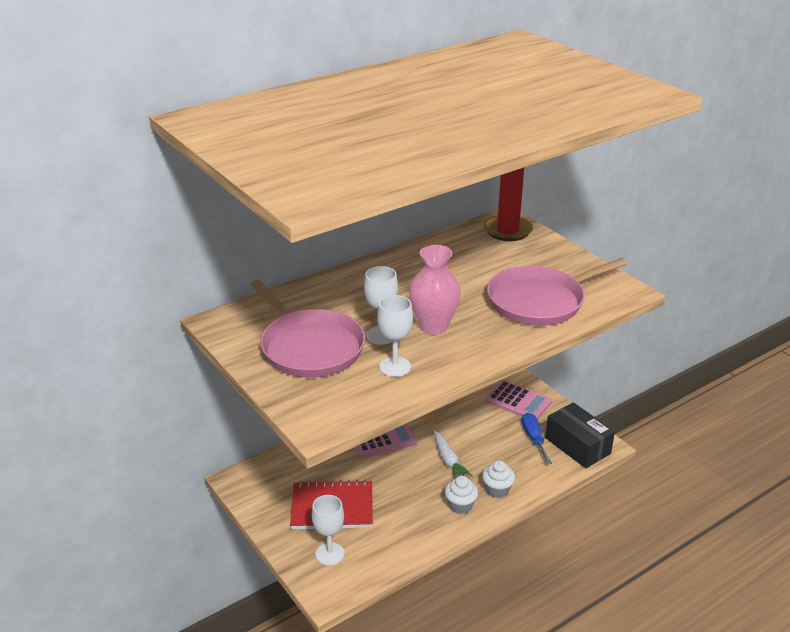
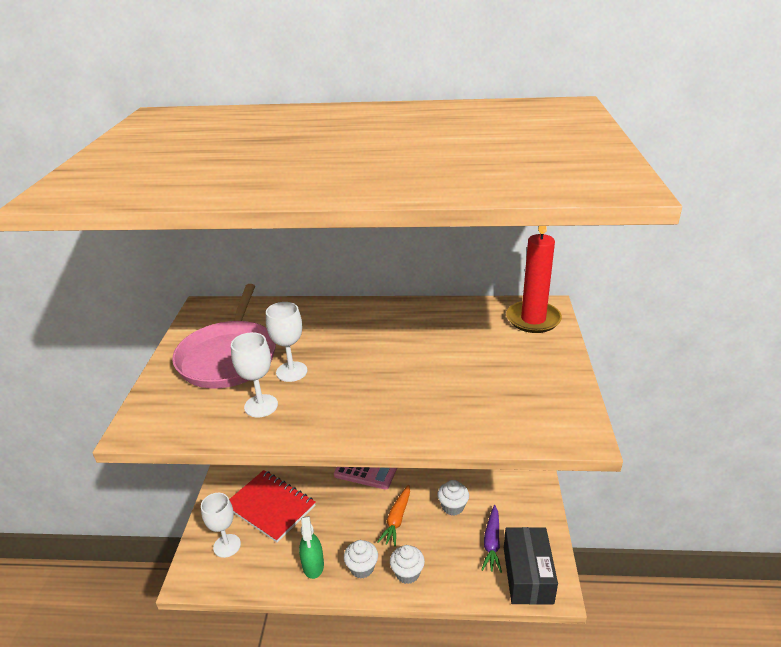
camera: 40 degrees right, 0 degrees up
pink vase [409,245,461,335] -> none
white carrot [434,430,473,479] -> orange carrot [377,485,410,547]
pink calculator [485,380,552,420] -> none
pink pan [487,258,628,326] -> none
blue screwdriver [522,413,552,464] -> purple carrot [481,505,502,573]
none -> green spray bottle [299,516,324,579]
none -> white cupcake [437,480,469,516]

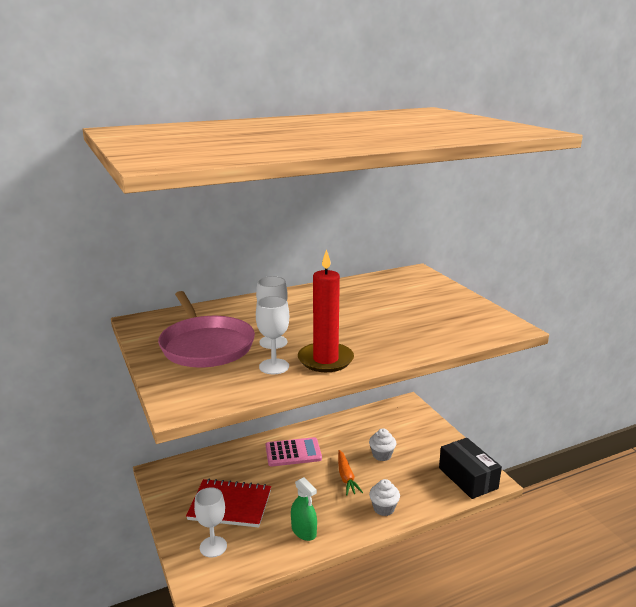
camera: 30 degrees left, 10 degrees down
white cupcake [344,540,378,579] -> none
purple carrot [481,505,502,573] -> none
red candle [506,226,562,333] -> red candle moved to [298,249,354,372]

